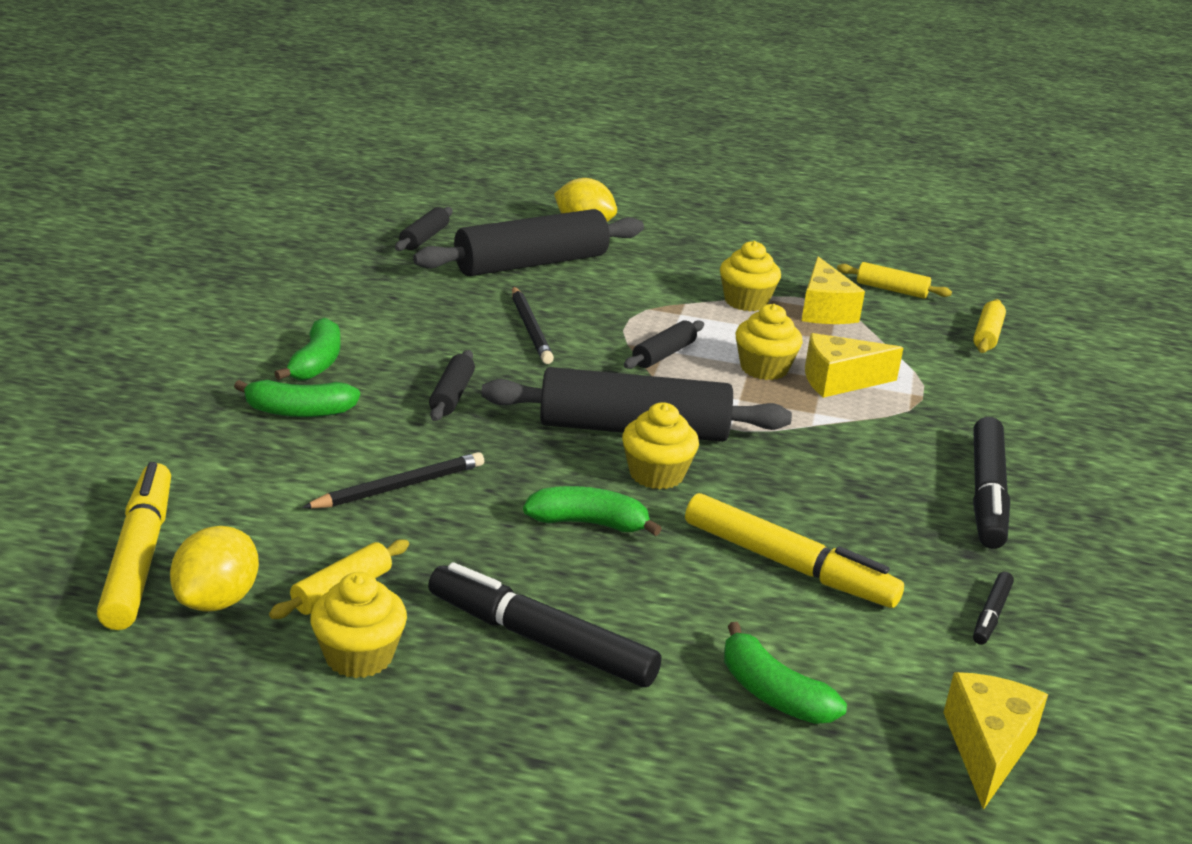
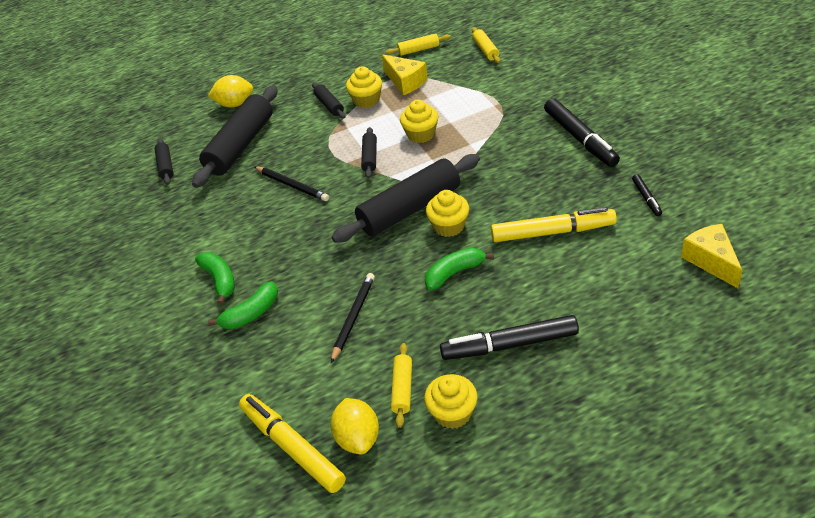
camera: 30 degrees left, 15 degrees up
black rolling pin [429,350,475,421] -> black rolling pin moved to [312,82,346,119]
green banana [724,622,847,724] -> none
yellow cheese [805,333,903,398] -> none

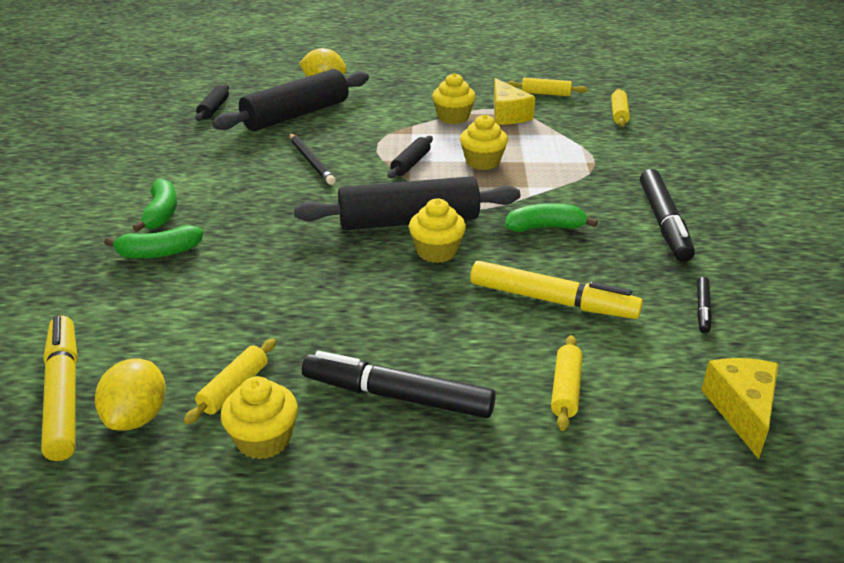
camera: 20 degrees right, 10 degrees down
black rolling pin [312,82,346,119] -> none
black pencil [331,273,375,363] -> none
green banana [425,248,494,290] -> green banana moved to [505,203,598,232]
none -> yellow rolling pin [551,335,583,431]

